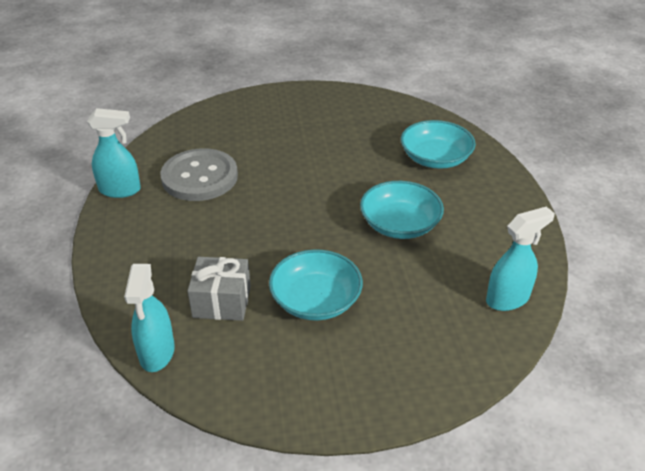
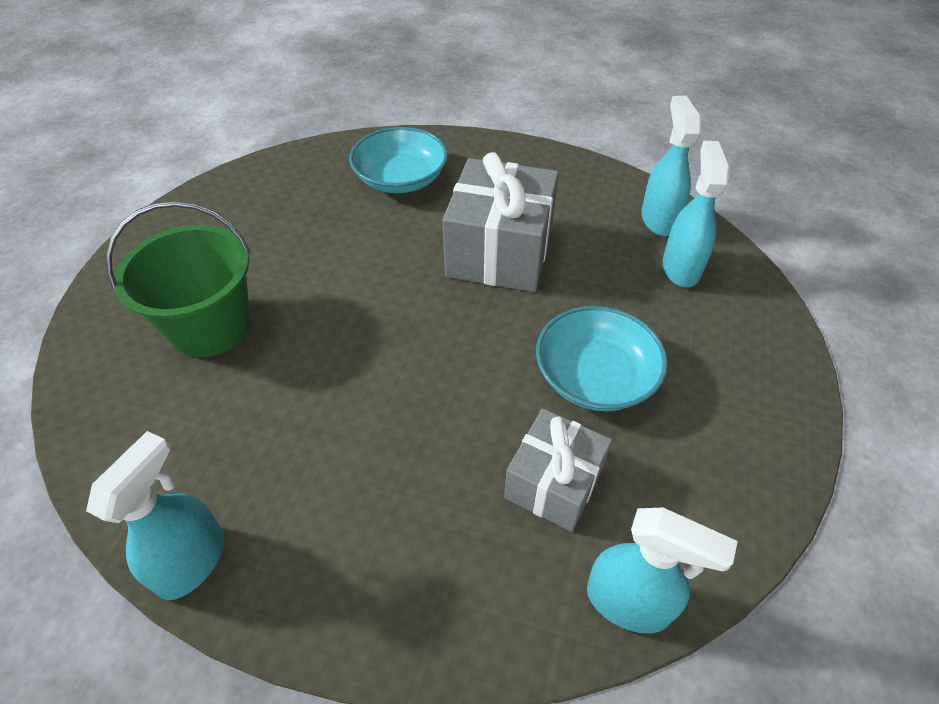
camera: 65 degrees left, 10 degrees up
grey button [160,148,238,201] -> none
turquoise bowl [360,181,444,239] -> grey gift [442,152,559,292]
none -> green bucket [106,201,251,357]
none -> turquoise spray bottle [662,141,730,287]

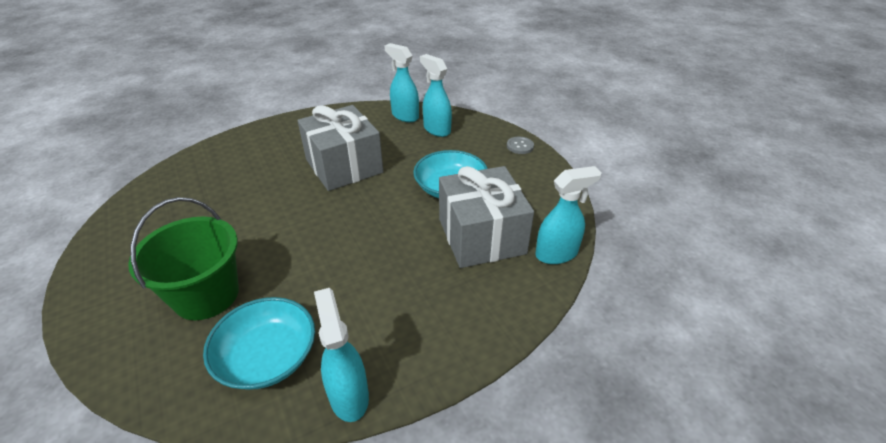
camera: 45 degrees left, 10 degrees down
turquoise bowl [349,127,448,193] -> turquoise bowl moved to [203,297,315,390]
grey gift [504,409,612,532] -> grey gift [439,166,534,268], size x1.61
none -> grey button [507,137,534,154]

